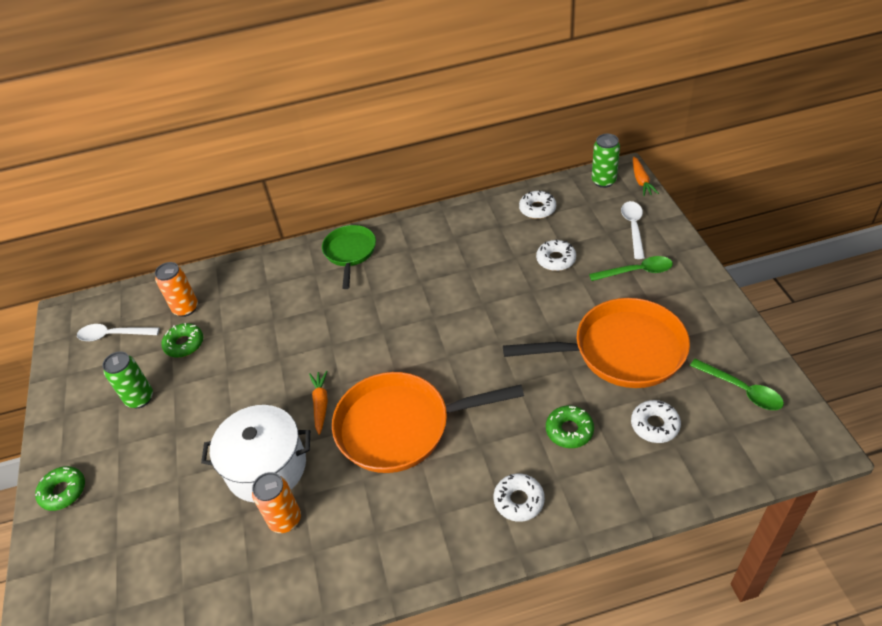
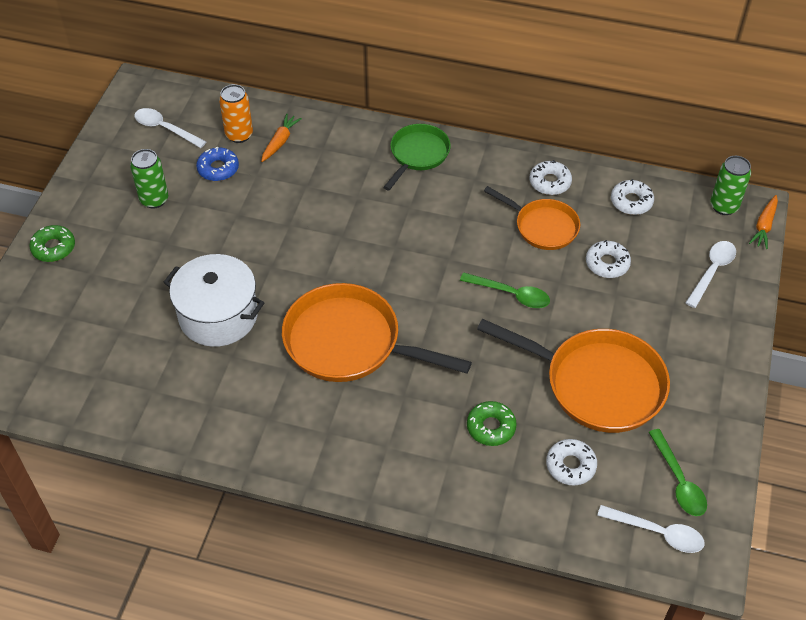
camera: 25 degrees right, 5 degrees up
green donut [161,323,203,358] -> blue donut [196,146,239,181]
orange can [252,472,301,533] -> none
orange carrot [309,371,328,435] -> orange carrot moved to [261,114,302,162]
white donut [494,474,545,522] -> white donut moved to [529,160,572,195]
green spoon [589,256,673,281] -> green spoon moved to [460,272,550,308]
none -> orange pan [484,186,580,250]
none -> white spoon [597,505,705,553]

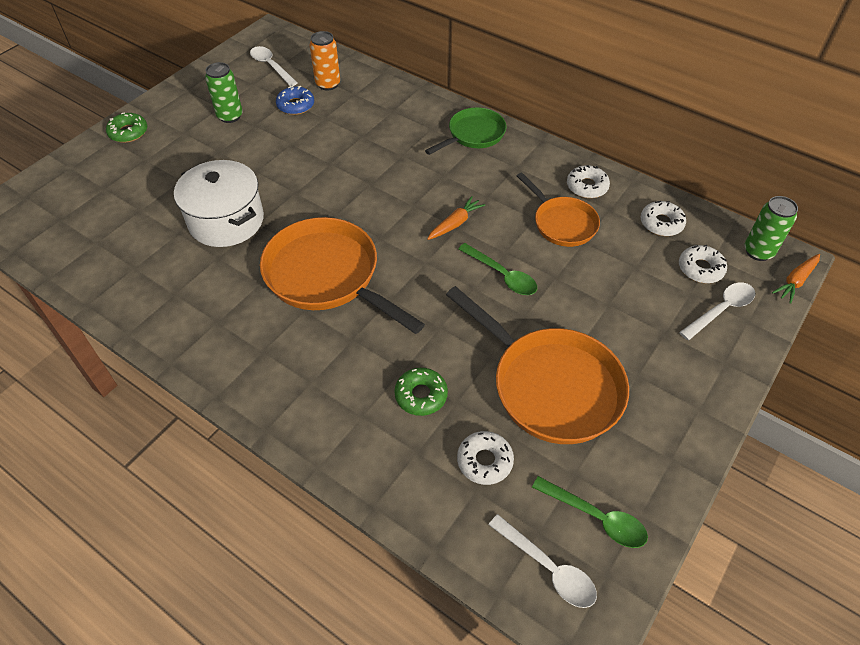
camera: 20 degrees right, 0 degrees up
orange carrot [261,114,302,162] -> orange carrot moved to [427,196,485,240]
white donut [586,240,631,278] -> white donut moved to [679,245,727,283]
green spoon [648,429,707,516] -> green spoon turned 60 degrees counterclockwise [532,476,648,548]

